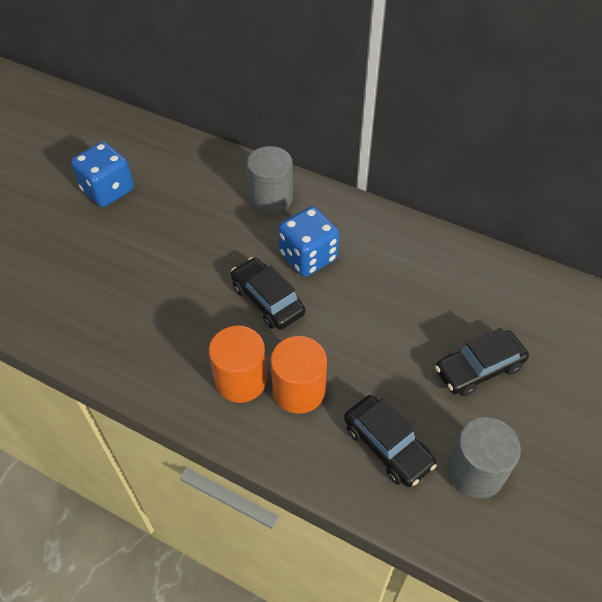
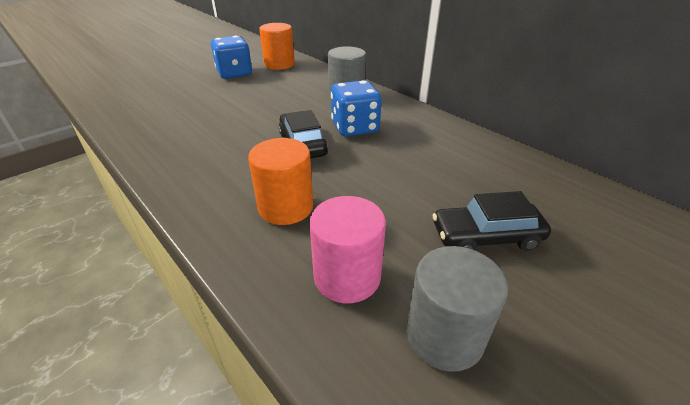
camera: 20 degrees right, 15 degrees down
orange cylinder [209,326,267,403] -> orange cylinder moved to [259,23,295,70]
black car [344,395,437,487] -> pink cylinder [309,196,386,303]

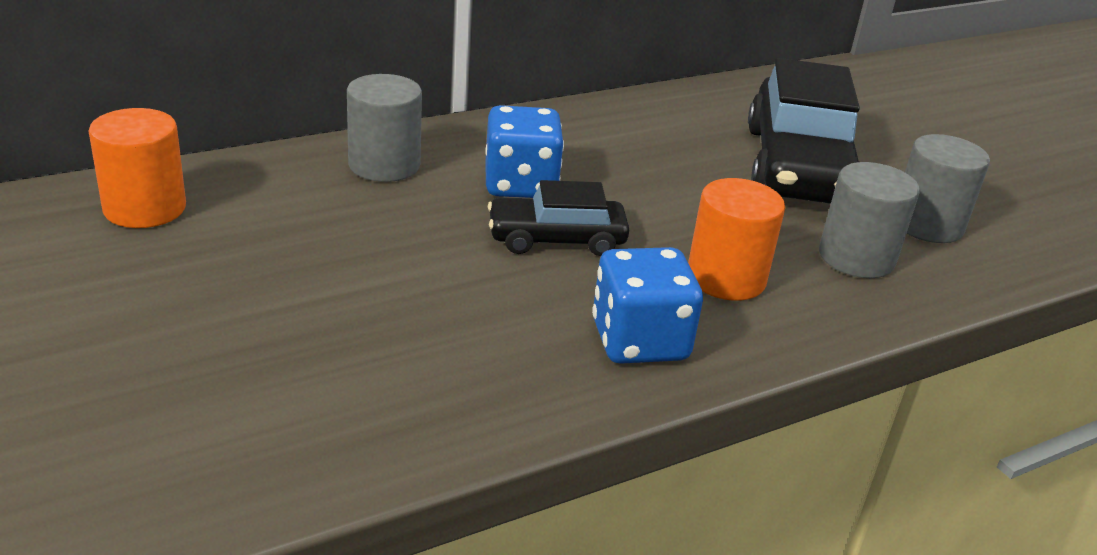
camera: 80 degrees left, 5 degrees down
blue dice [211,36,252,79] -> blue dice moved to [592,247,703,364]
pink cylinder [309,196,386,303] -> grey cylinder [819,162,920,278]
black car [433,191,551,251] -> black car [748,58,860,204], size x1.82

